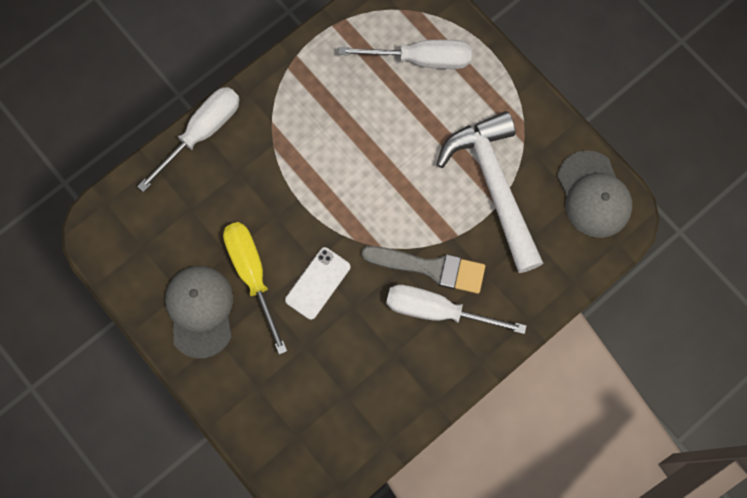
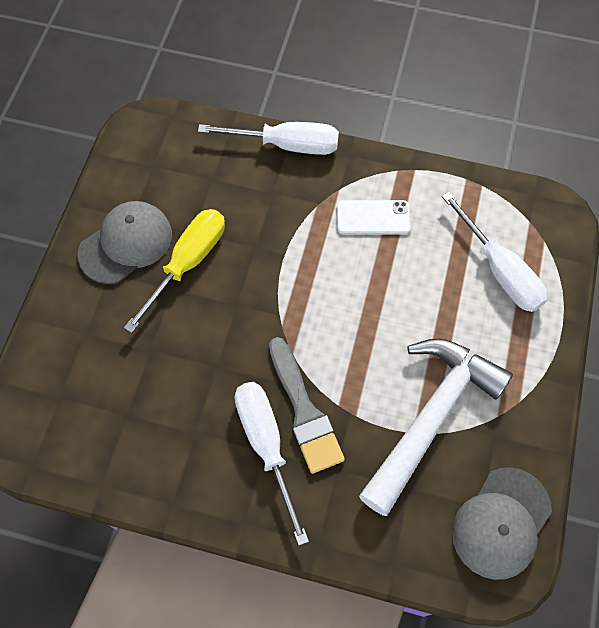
camera: 55 degrees right, 10 degrees down
white phone [285,247,351,320] -> white phone moved to [337,200,411,235]

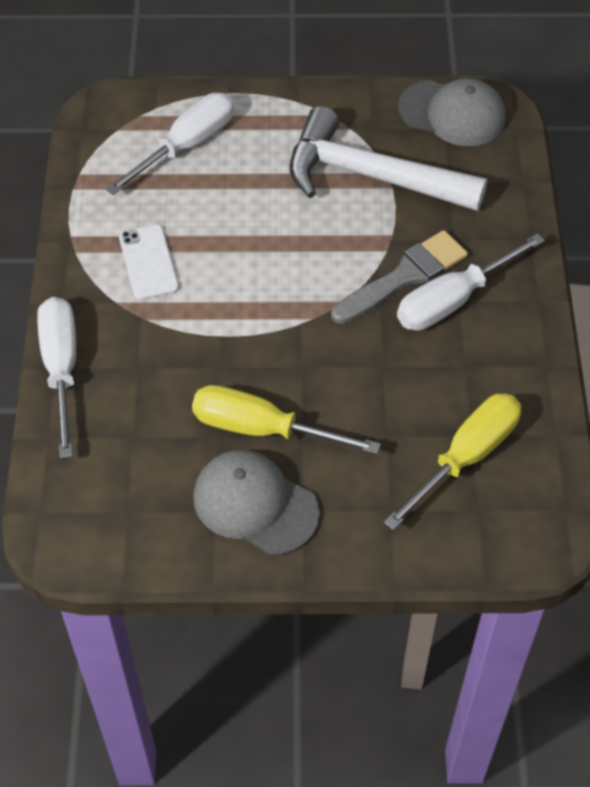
camera: 105 degrees left, 10 degrees down
none -> yellow screwdriver [384,393,521,530]

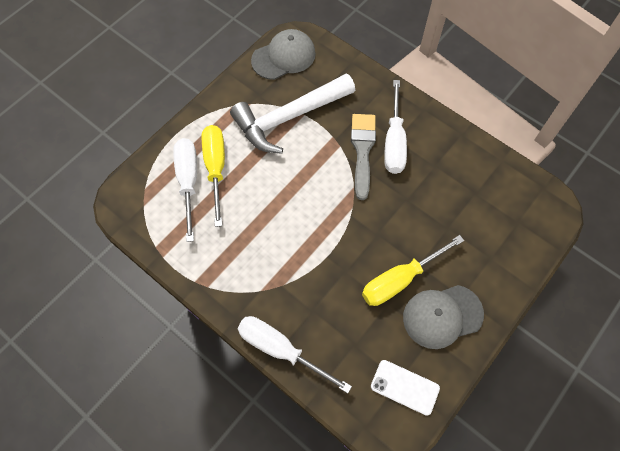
camera: 50 degrees left, 10 degrees up
white phone [119,225,179,300] -> white phone moved to [371,360,440,416]
yellow screwdriver [384,393,521,530] -> yellow screwdriver moved to [202,125,225,227]

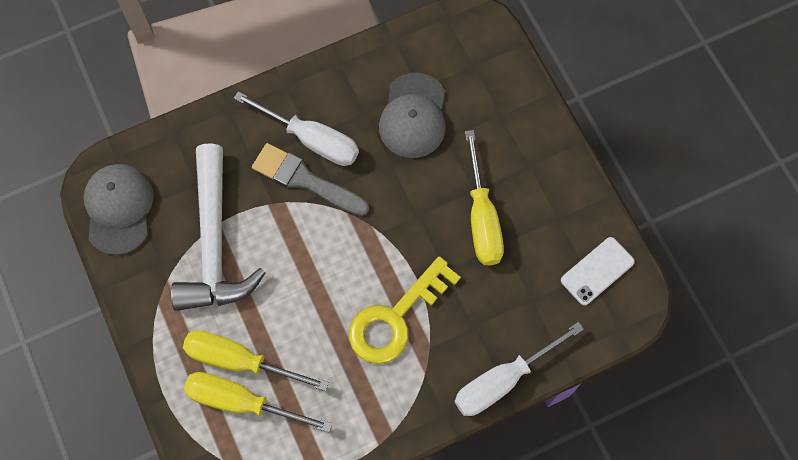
camera: 65 degrees left, 5 degrees up
white screwdriver [173,138,197,242] -> yellow screwdriver [184,372,332,432]
grey cap [403,285,484,349] -> grey cap moved to [379,73,446,158]
none -> yellow key [349,256,461,364]

